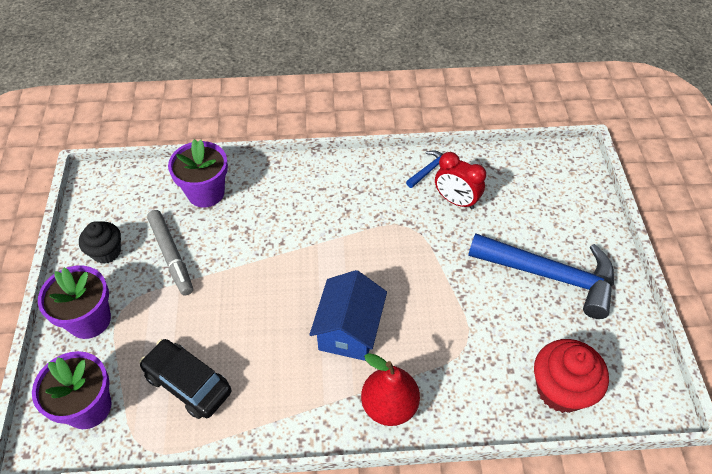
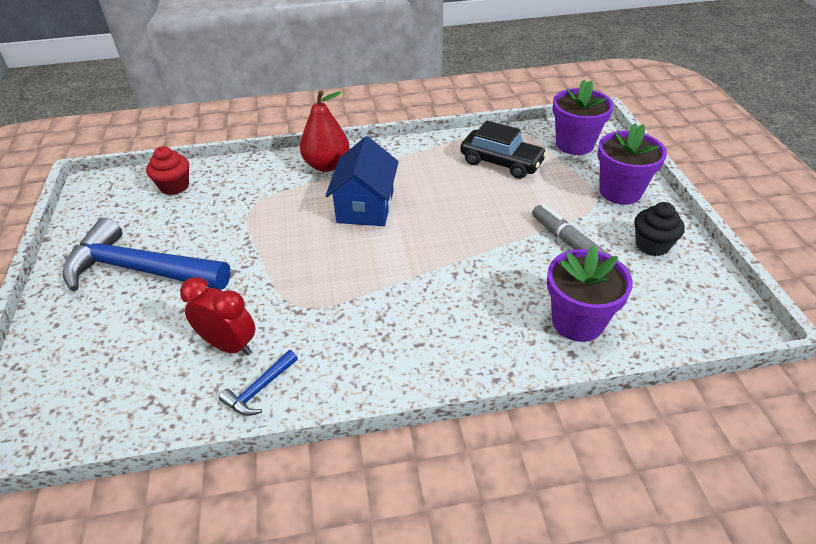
camera: 175 degrees right, 10 degrees down
red cupcake [534,339,609,413] -> red cupcake [146,146,189,195], size x0.65

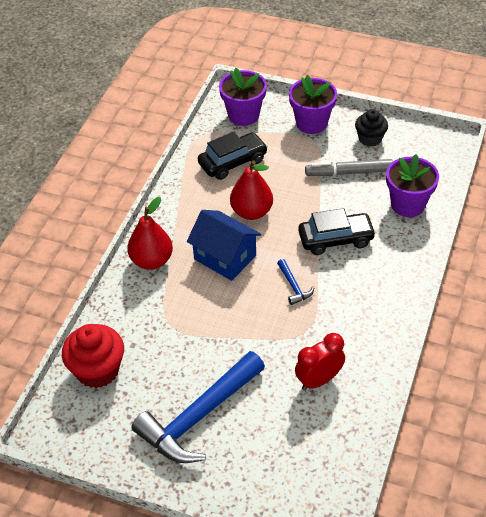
camera: 60 degrees left, 5 degrees up
red cupcake [146,146,189,195] -> red cupcake [62,324,124,388], size x1.54
blue hammer [219,350,298,416] -> blue hammer moved to [277,259,314,305]
none -> red pear [230,160,273,220]
none -> black car [298,208,376,255]

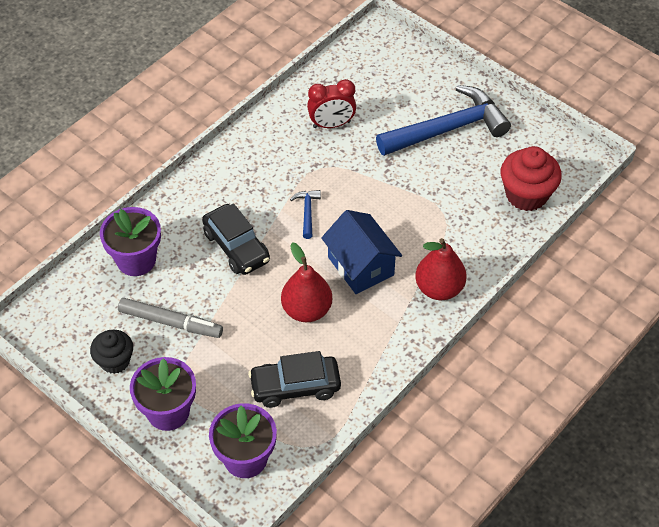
camera: 160 degrees left, 5 degrees up
black car [298,208,376,255] -> black car turned 135 degrees counterclockwise [202,203,270,275]

